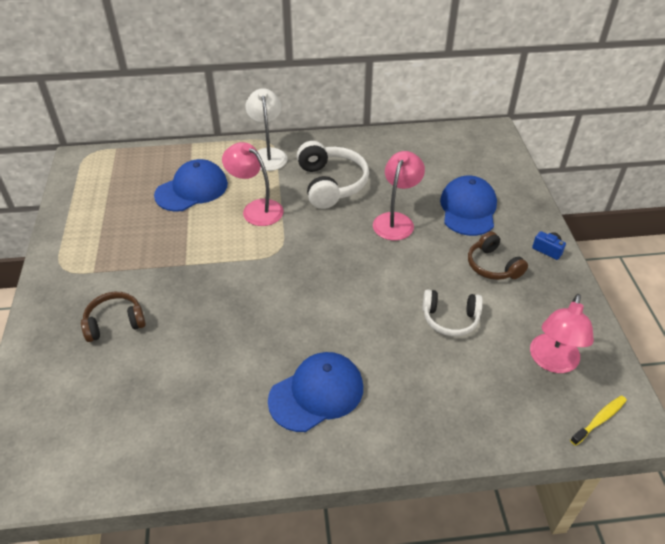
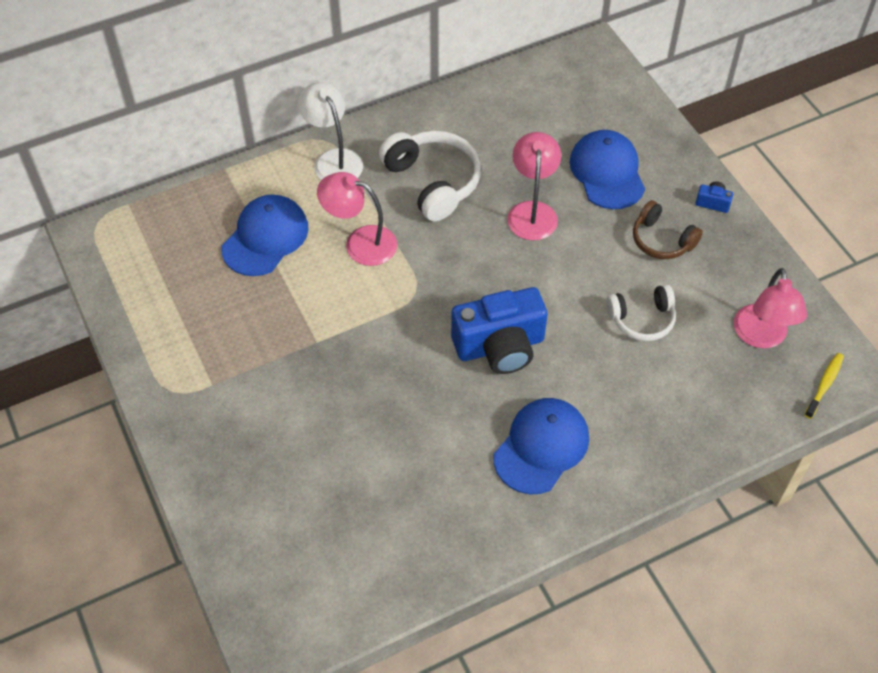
camera: 20 degrees left, 10 degrees up
brown headphones [81,292,146,342] -> none
none -> blue camera [451,287,548,374]

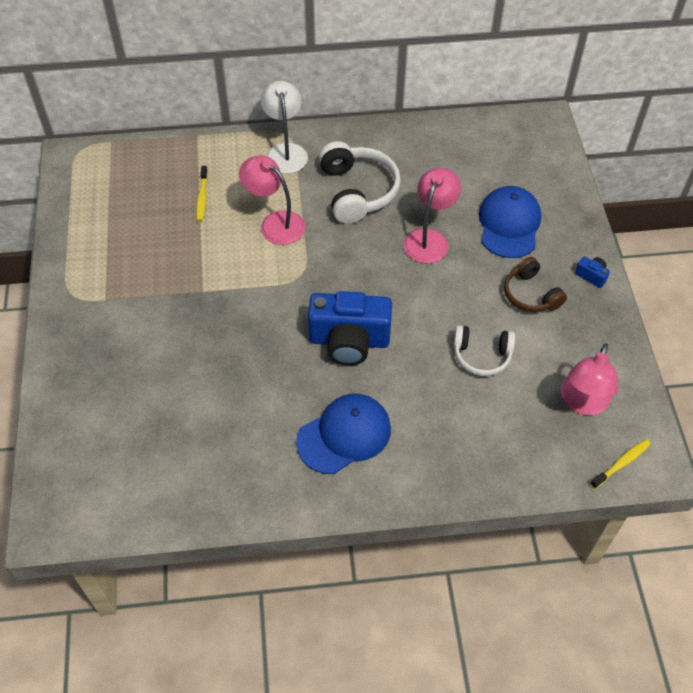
camera: 20 degrees right, 0 degrees up
blue cap [221,195,309,276] -> yellow toothbrush [196,166,208,221]

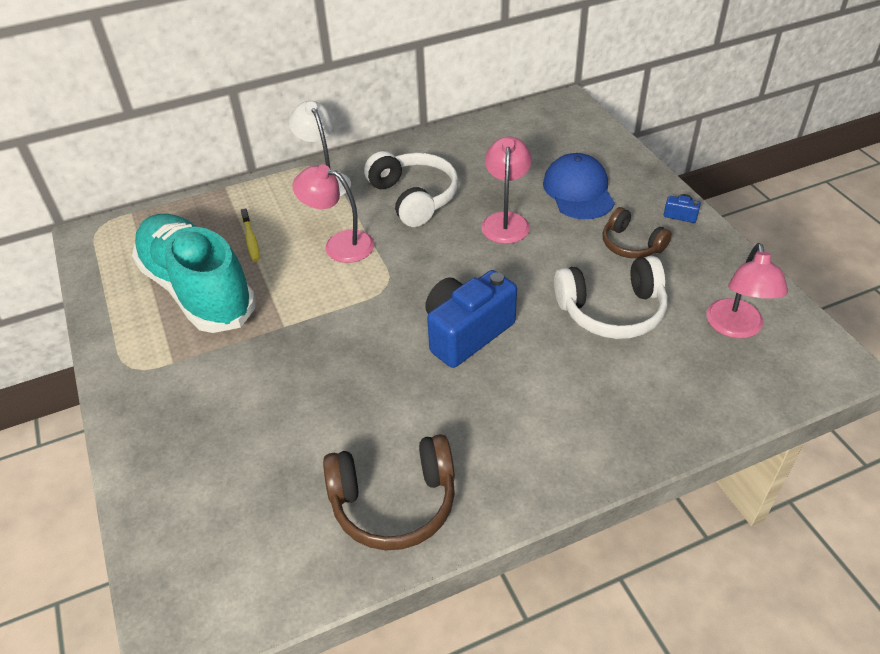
camera: 15 degrees left, 10 degrees down
blue cap [296,394,391,474] -> none
blue camera [308,291,392,365] -> blue camera turned 150 degrees clockwise [425,270,517,368]
white headphones [453,325,515,376] -> white headphones [554,256,668,339], size x1.58
yellow toothbrush [590,439,651,489] -> none
none -> turquoise shoe [132,214,256,333]
none -> brown headphones [323,434,455,550]

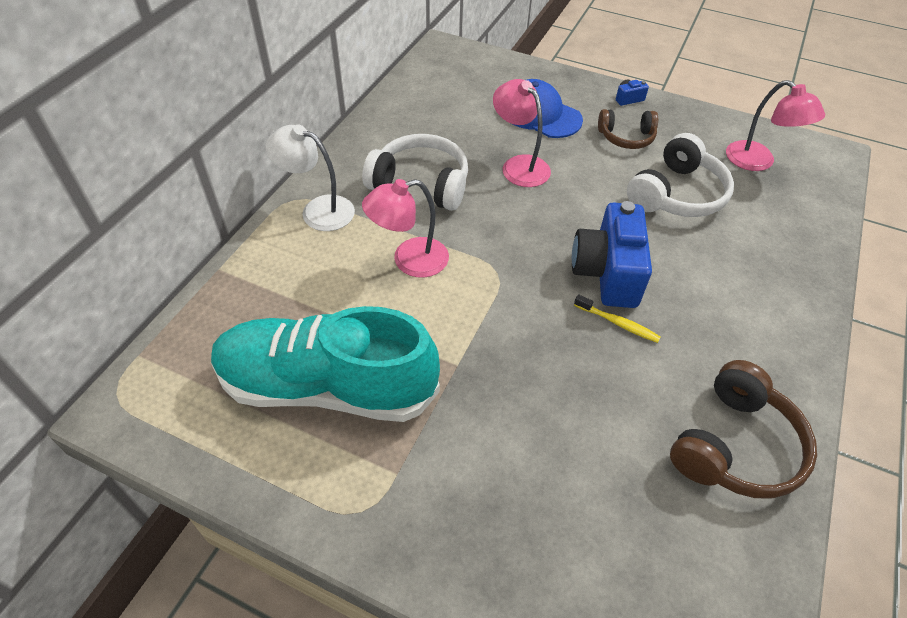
camera: 45 degrees left, 5 degrees up
yellow toothbrush [241,209,259,262] -> yellow toothbrush moved to [574,294,661,343]

